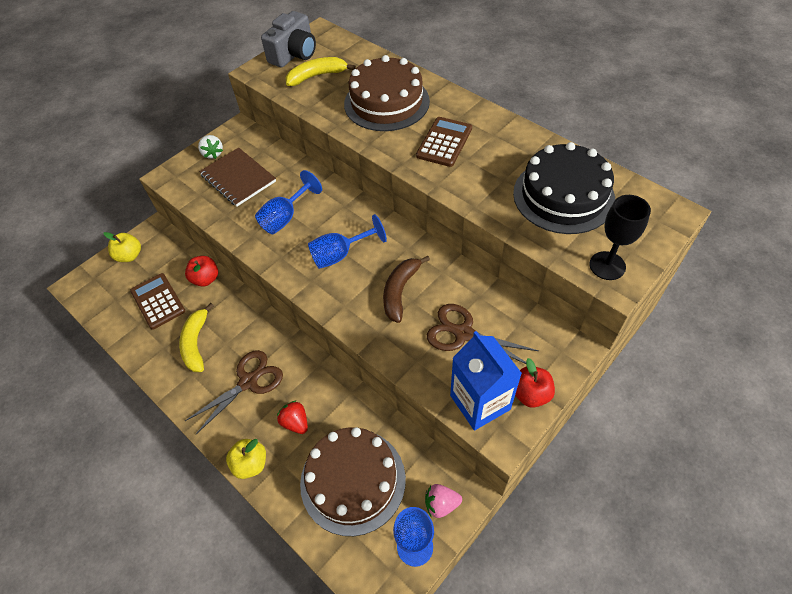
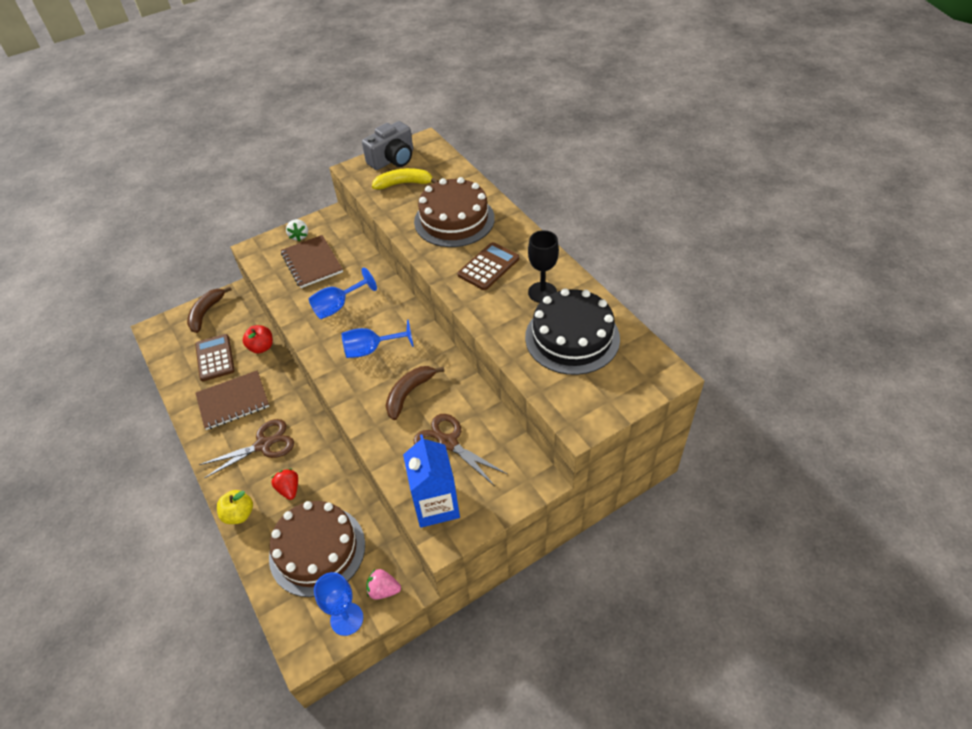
camera: 15 degrees right, 5 degrees down
yellow apple [103,232,141,262] -> brown banana [187,286,232,333]
yellow banana [179,303,214,372] -> brown notebook [196,371,269,430]
red apple [515,358,555,408] -> none
black goblet [589,195,651,280] -> black goblet moved to [528,230,559,303]

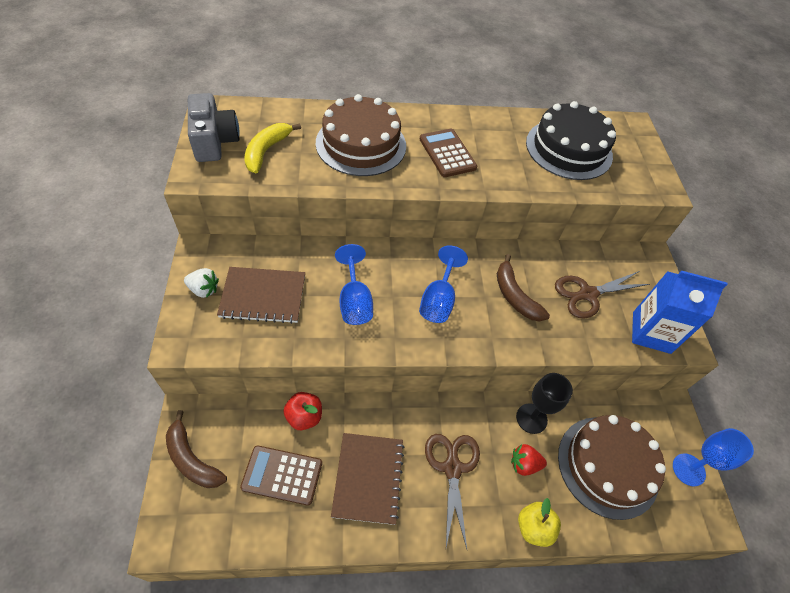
camera: 70 degrees left, 5 degrees up
pink strawberry [366,569,401,600] -> none
black goblet [528,230,559,303] -> black goblet moved to [516,373,573,434]

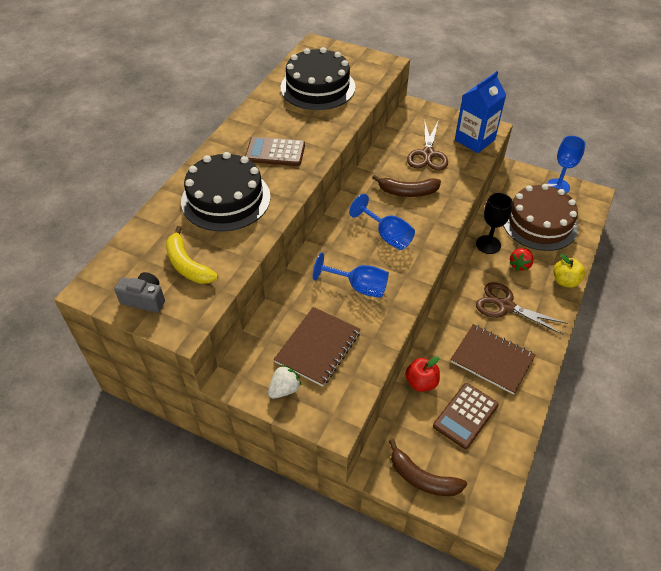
camera: 55 degrees left, 5 degrees down
brown banana [166,410,227,488] -> brown banana turned 45 degrees clockwise [389,439,467,496]
grey camera [188,93,240,162] -> grey camera [114,272,165,313], size x0.65
brown cake [316,94,406,176] -> black cake [181,152,271,232]

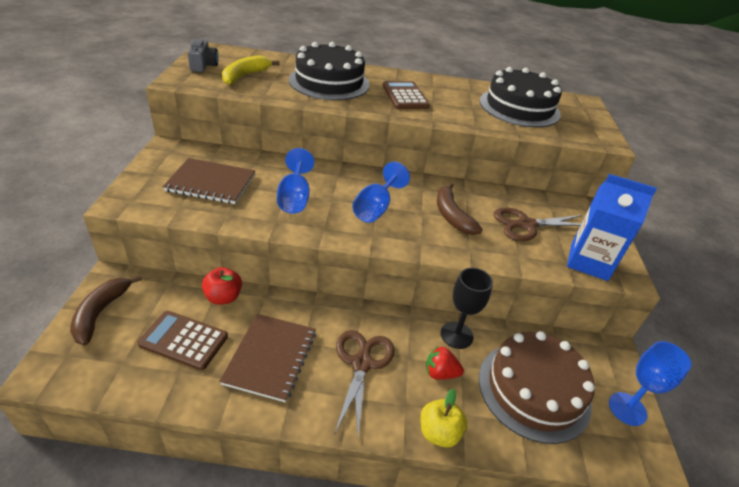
camera: 65 degrees right, 10 degrees down
white strawberry [268,365,301,399] -> none

